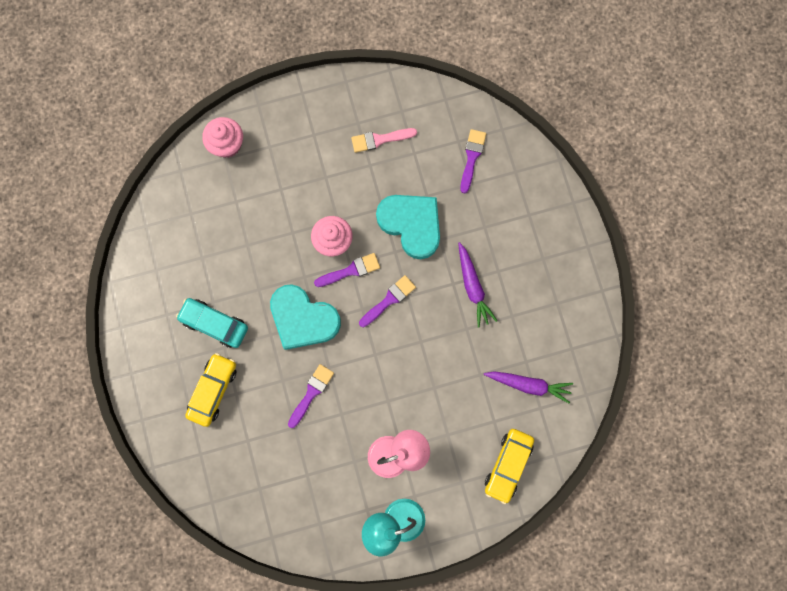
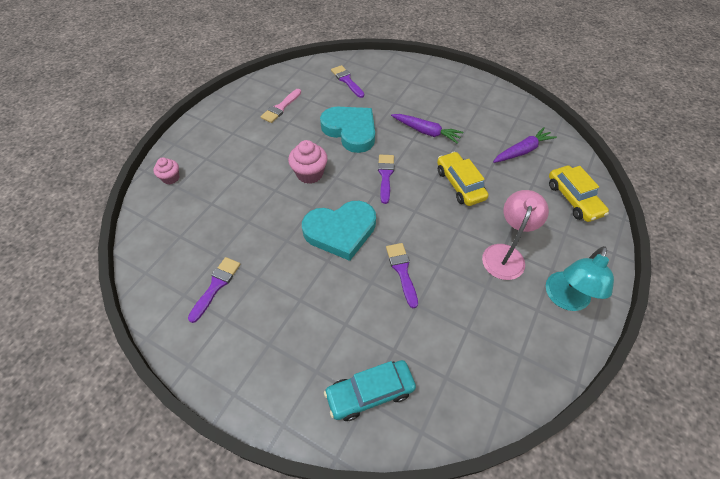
camera: 45 degrees left, 25 degrees down
turquoise car [176,298,248,348] -> turquoise car moved to [324,360,416,421]
yellow car [185,353,236,427] -> yellow car moved to [437,152,489,206]
pink cupcake [202,117,243,158] -> pink cupcake [153,158,179,184], size x0.63
purple brush [314,253,380,287] -> purple brush moved to [188,257,241,323]
turquoise heart [376,195,440,259] -> turquoise heart turned 45 degrees clockwise [320,107,375,153]

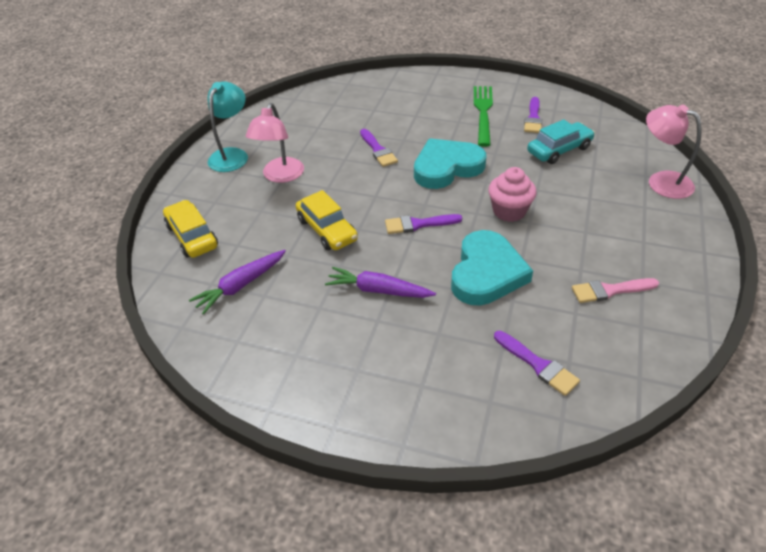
camera: 170 degrees right, 10 degrees down
pink cupcake [153,158,179,184] -> pink lamp [646,104,702,199]
pink brush [261,89,301,123] -> pink brush turned 120 degrees counterclockwise [572,278,659,303]
turquoise heart [320,107,375,153] -> turquoise heart turned 105 degrees counterclockwise [451,230,533,306]
turquoise car [324,360,416,421] -> turquoise car moved to [527,119,595,164]
purple brush [378,155,394,204] -> purple brush turned 90 degrees clockwise [385,214,462,234]
none -> green fork [474,86,493,147]

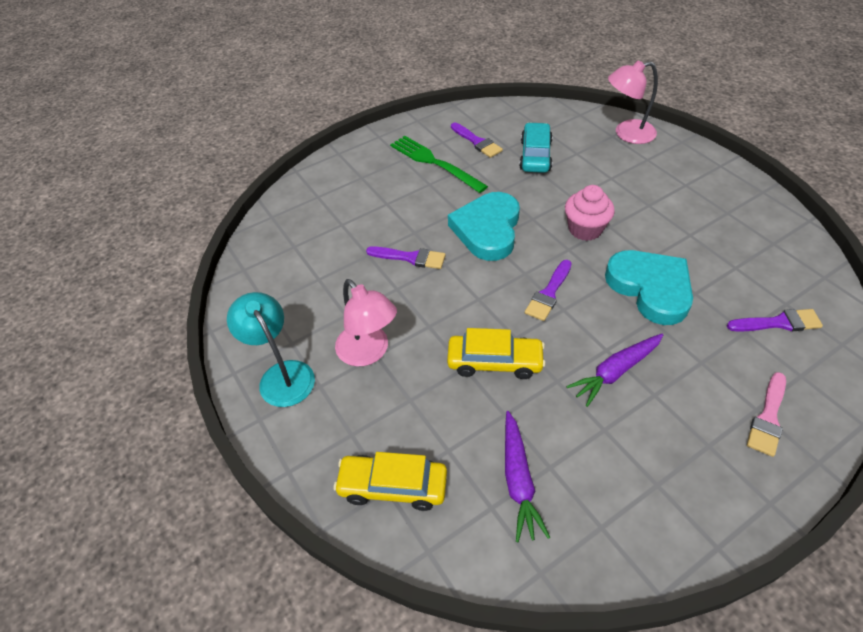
camera: 50 degrees left, 5 degrees up
pink brush [572,278,659,303] -> pink brush moved to [747,372,786,457]

